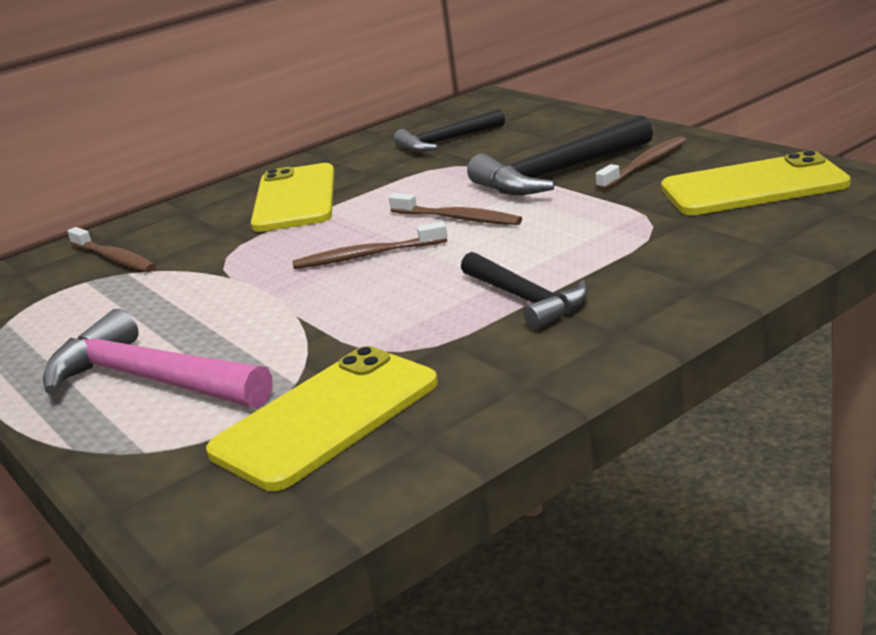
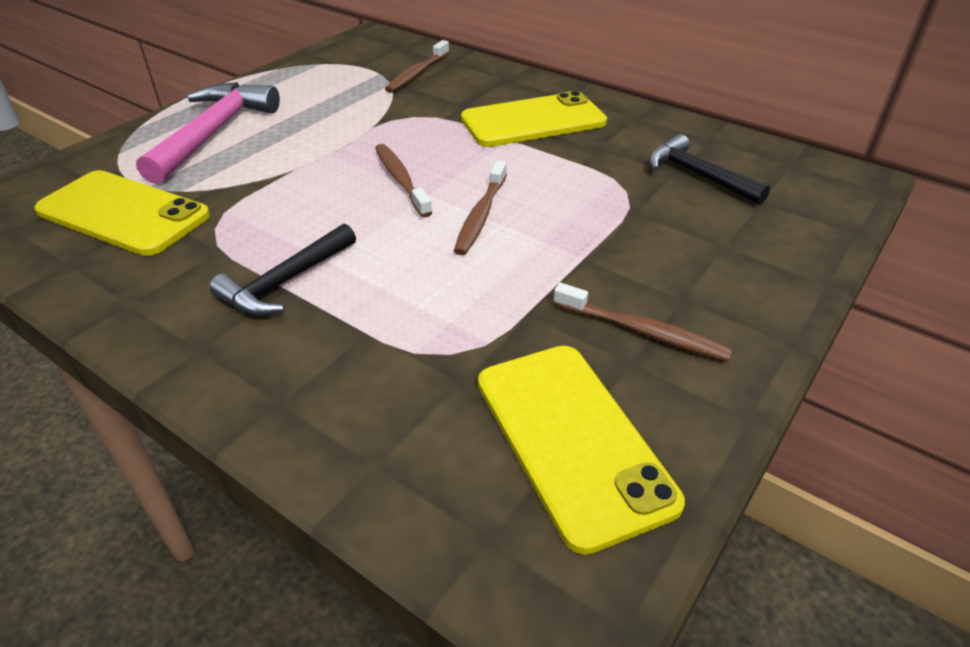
camera: 70 degrees right, 15 degrees up
black hammer [467,115,653,195] -> none

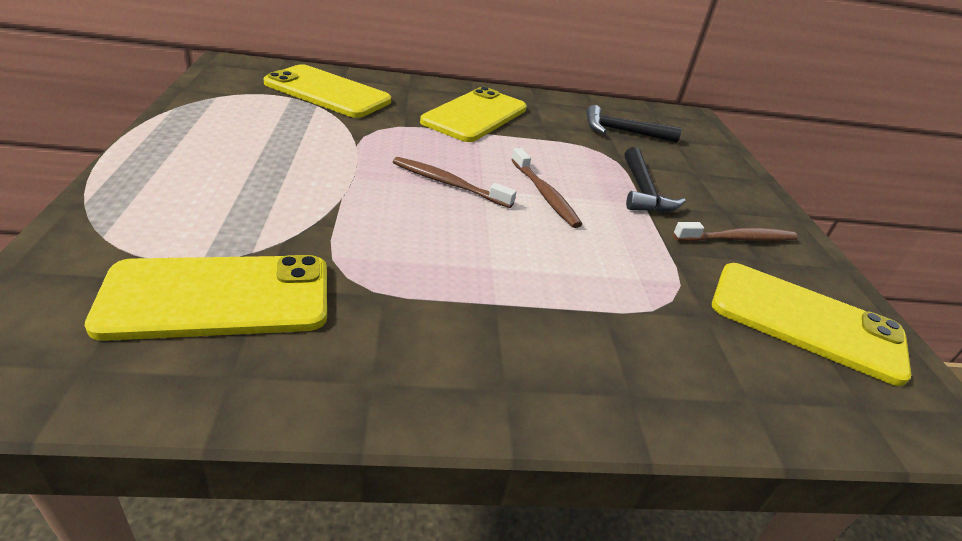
camera: 45 degrees left, 5 degrees down
pink hammer [136,82,280,184] -> none
black hammer [209,223,356,316] -> black hammer moved to [625,147,686,212]
brown toothbrush [385,40,449,93] -> yellow phone [264,64,391,118]

